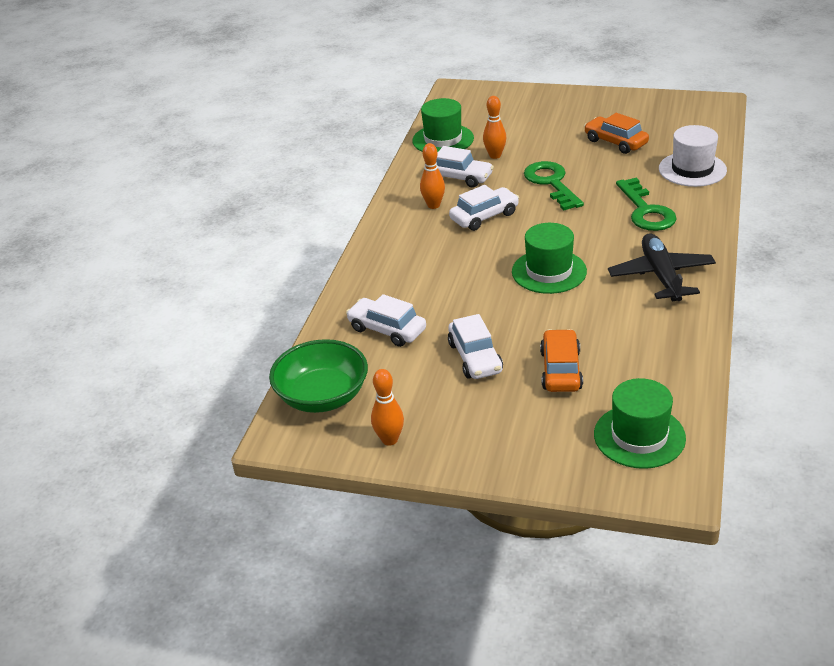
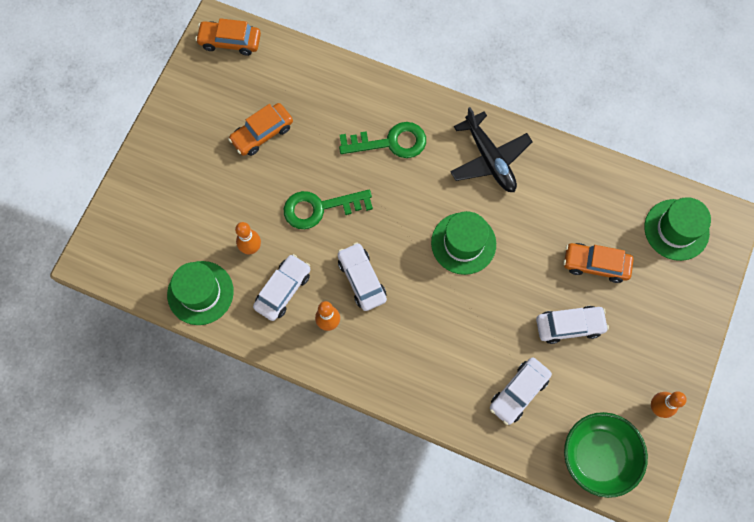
camera: 85 degrees left, 35 degrees up
black plane [608,233,716,301] -> black plane turned 120 degrees counterclockwise [450,107,533,192]
white hat [659,125,727,187] -> none
none -> orange car [195,18,261,56]

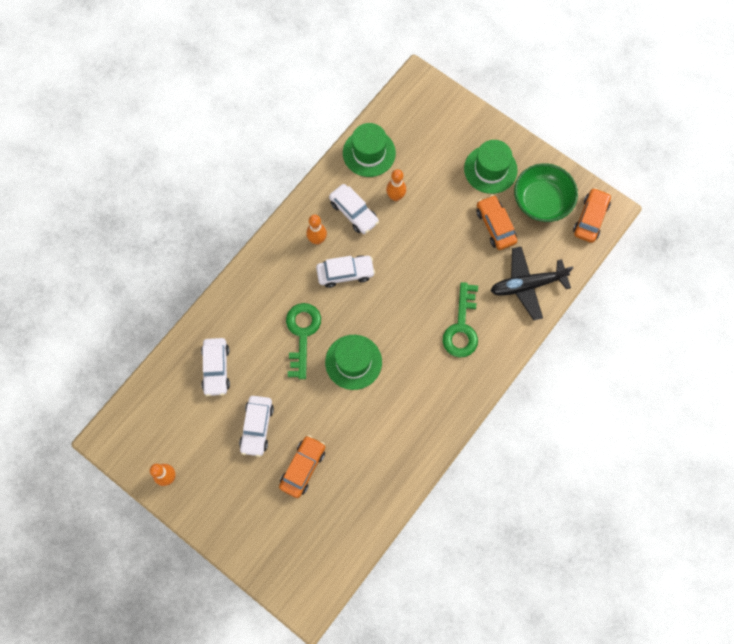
camera: 105 degrees right, 0 degrees up
green key [284,190,373,229] -> green key moved to [286,303,321,379]
black plane [450,107,533,192] -> black plane moved to [491,247,573,321]
white car [490,358,552,425] -> white car turned 150 degrees counterclockwise [201,338,230,396]
green bowl [564,412,648,498] -> green bowl moved to [514,163,578,222]
green hat [644,197,711,261] -> green hat moved to [464,140,518,194]

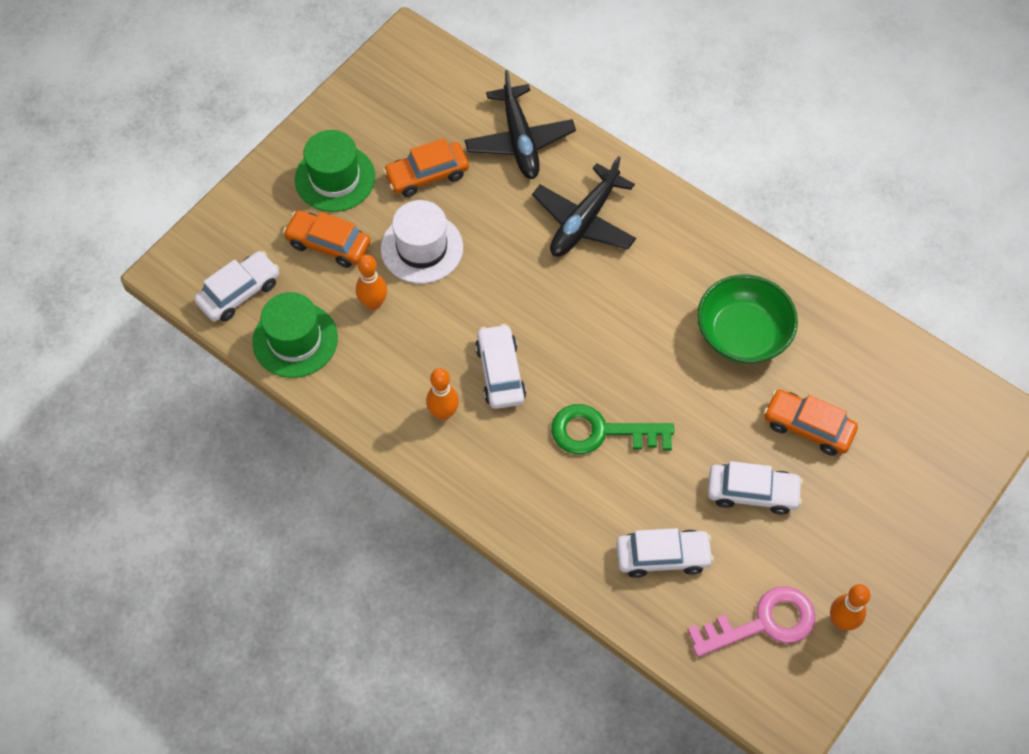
camera: 90 degrees left, 10 degrees down
green hat [325,335,382,390] -> none
white car [329,184,379,234] -> white car moved to [194,251,279,322]
green key [442,282,478,358] -> black plane [532,156,636,256]
green bowl [514,163,578,222] -> green bowl moved to [697,275,798,364]
orange car [573,188,611,243] -> orange car moved to [283,211,371,268]
none -> white hat [381,200,463,284]
none -> pink key [687,586,815,657]

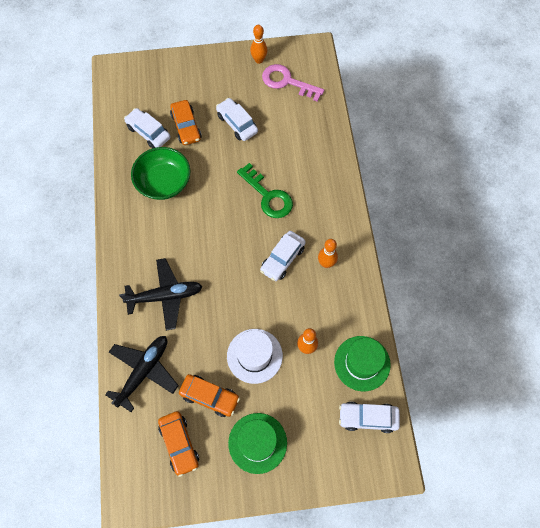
camera: 135 degrees left, 5 degrees up
orange car [283,211,371,268] -> orange car moved to [158,411,199,477]
white car [616,528,714,578] -> white car moved to [124,108,170,148]

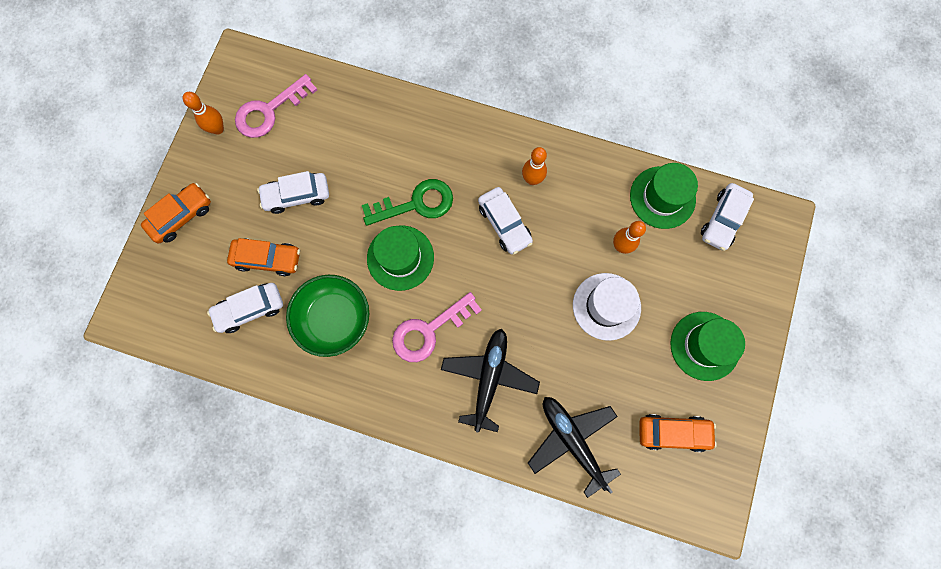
camera: 65 degrees left, 10 degrees up
orange car [179,374,240,417] -> orange car moved to [141,183,211,243]
none -> green hat [367,225,434,291]
none -> pink key [392,292,482,362]

